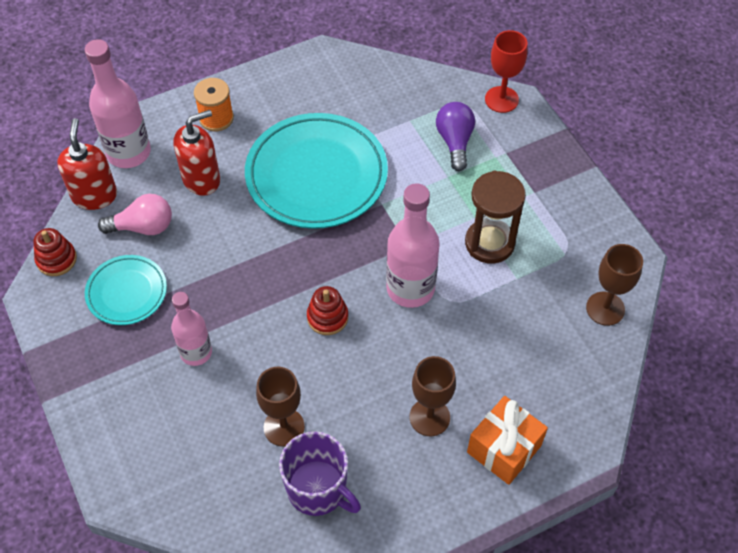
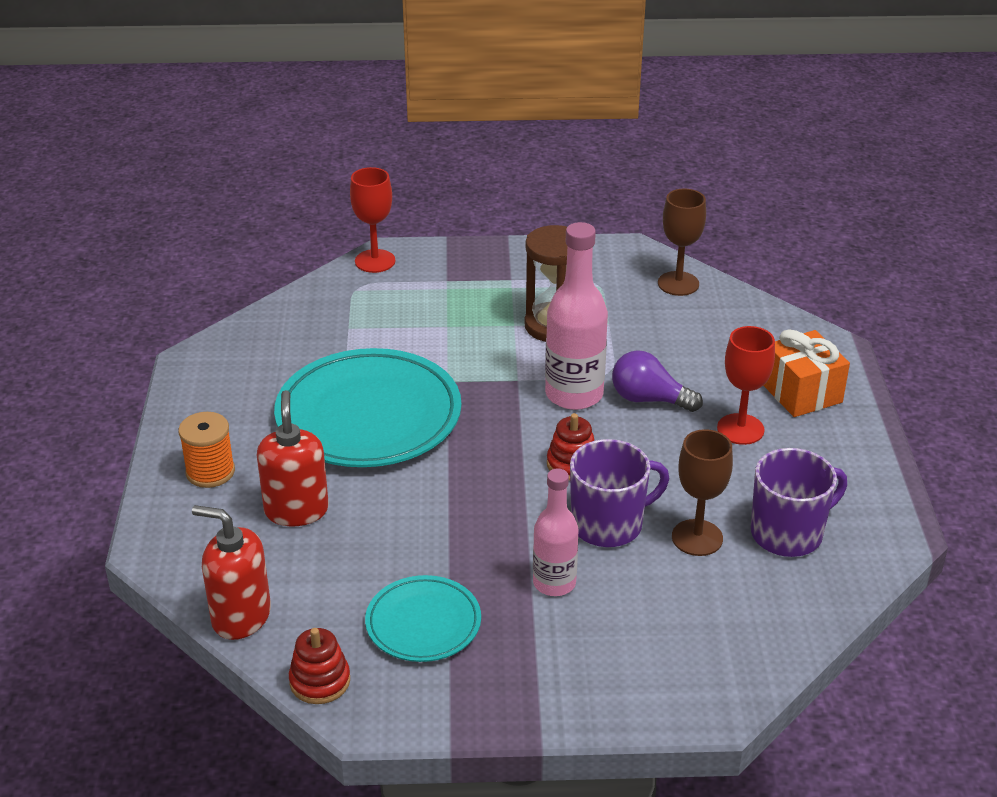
camera: 65 degrees left, 20 degrees down
pink bottle [85,39,151,168] -> none
pink light bulb [98,194,172,235] -> none
brown goblet [410,356,456,436] -> red goblet [717,326,775,445]
purple light bulb [436,102,475,171] -> purple light bulb moved to [612,350,703,412]
none -> purple mug [570,439,669,547]

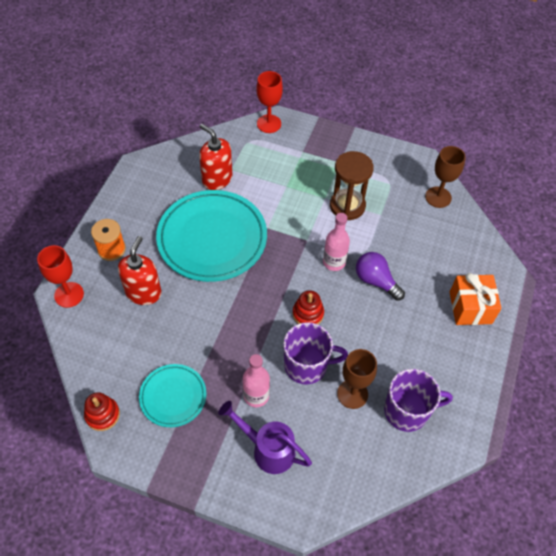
camera: 20 degrees right, 20 degrees up
red soap dispenser [192,505,271,640] -> red soap dispenser moved to [199,124,232,190]
pink bottle [545,222,608,410] -> pink bottle [323,213,350,271], size x0.64
red goblet [717,326,775,445] -> red goblet moved to [37,245,84,308]
none -> purple watering can [218,401,312,474]

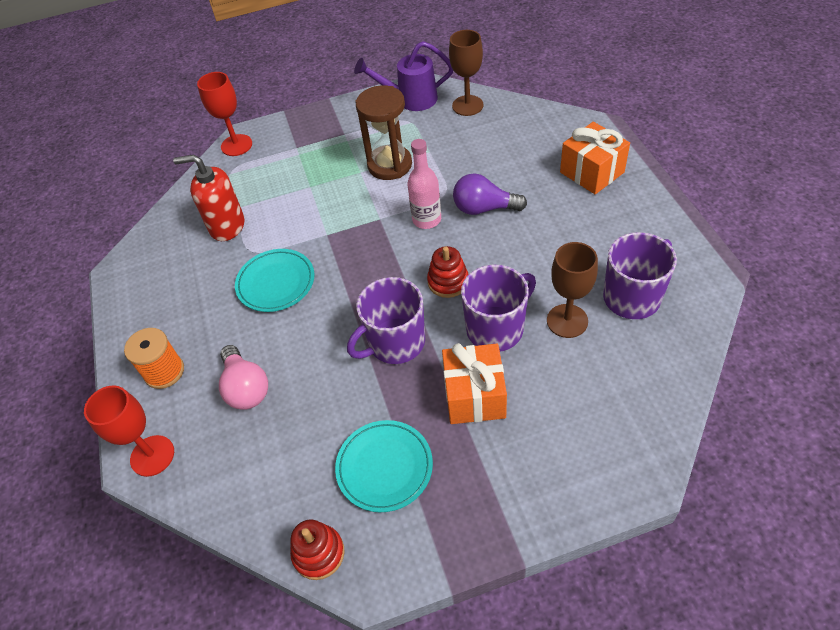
camera: 30 degrees left, 5 degrees down
red soap dispenser [118,236,162,305] -> pink light bulb [219,345,268,410]
turquoise plate [156,190,267,282] -> turquoise plate [235,249,314,312], size x0.53
purple watering can [218,401,312,474] -> purple watering can moved to [354,41,453,111]
pink bottle [243,354,270,407] -> orange gift [442,343,507,424]
none -> purple mug [347,277,425,364]

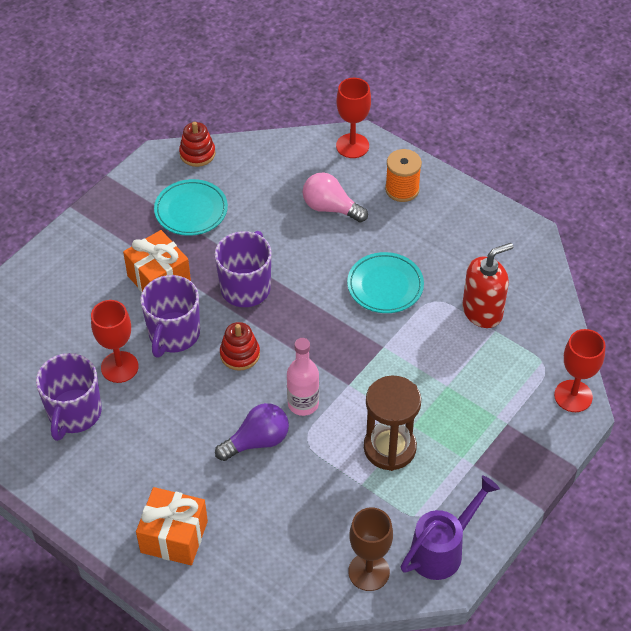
camera: 140 degrees right, 0 degrees up
brown goblet [547,242,598,338] -> red goblet [91,300,138,383]

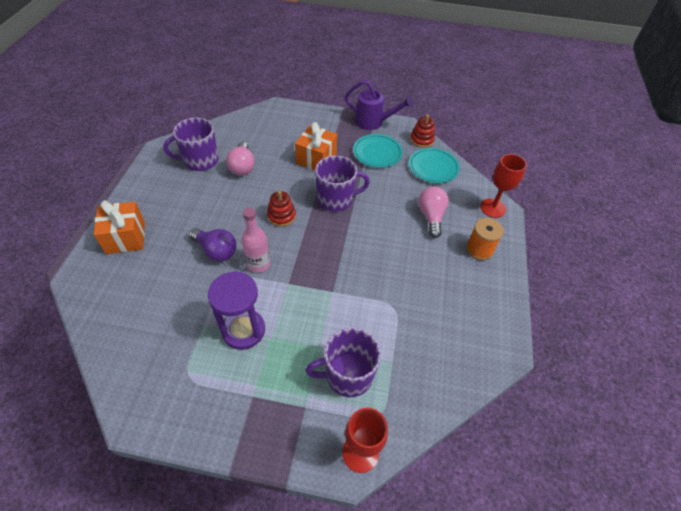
camera: 60 degrees right, 0 degrees up
red goblet [91,300,138,383] -> pink light bulb [226,141,255,176]
purple mug [140,275,200,357] -> purple mug moved to [305,328,381,397]
turquoise plate [347,252,424,313] -> turquoise plate moved to [409,148,460,183]
brown goblet [348,507,393,591] -> none
brown hourglass [364,376,421,471] -> purple hourglass [208,271,265,350]
purple watering can [401,476,500,580] -> purple watering can moved to [345,80,414,130]
red soap dispenser [462,243,513,328] -> none

